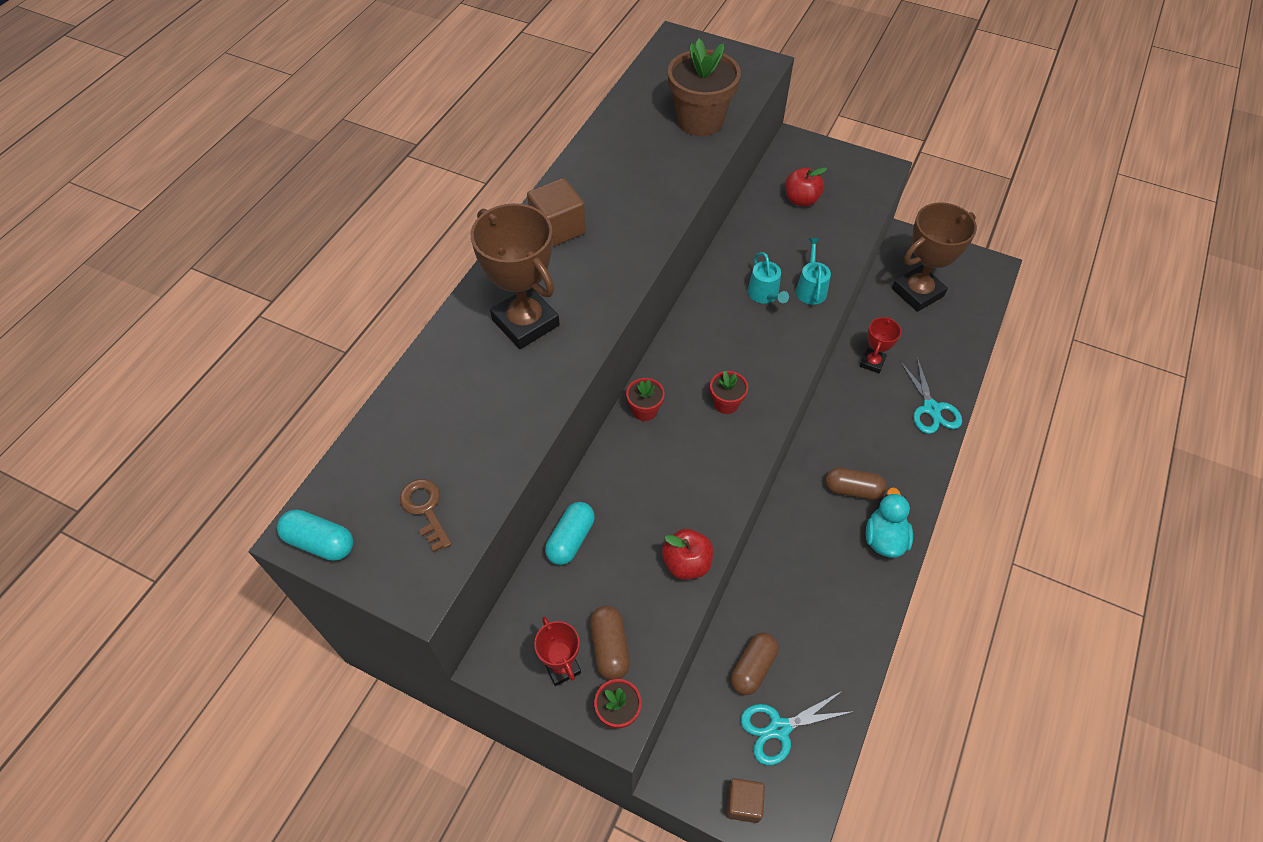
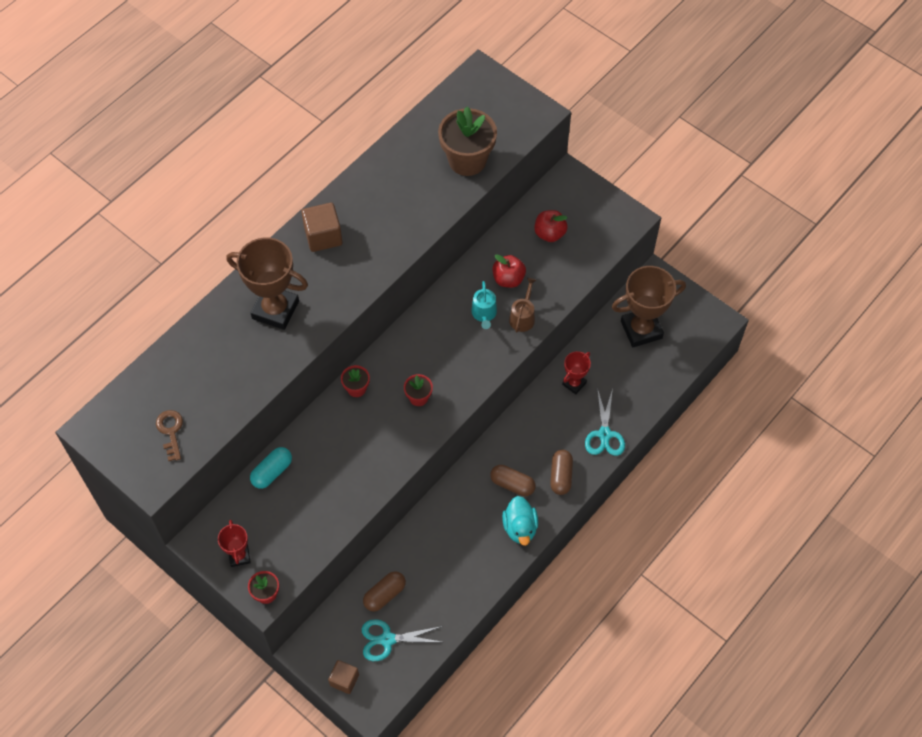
camera: 15 degrees right, 5 degrees up
turquoise capsule [277,510,353,561] -> none
brown trophy [471,203,560,349] -> brown trophy turned 45 degrees counterclockwise [227,237,308,330]
brown capsule [590,605,630,680] -> brown capsule moved to [550,450,573,495]
red apple [662,529,713,580] -> red apple moved to [492,254,526,288]
turquoise watering can [796,238,831,305] -> brown watering can [509,278,536,333]
turquoise duck [866,487,913,558] -> turquoise duck turned 150 degrees clockwise [502,496,538,546]

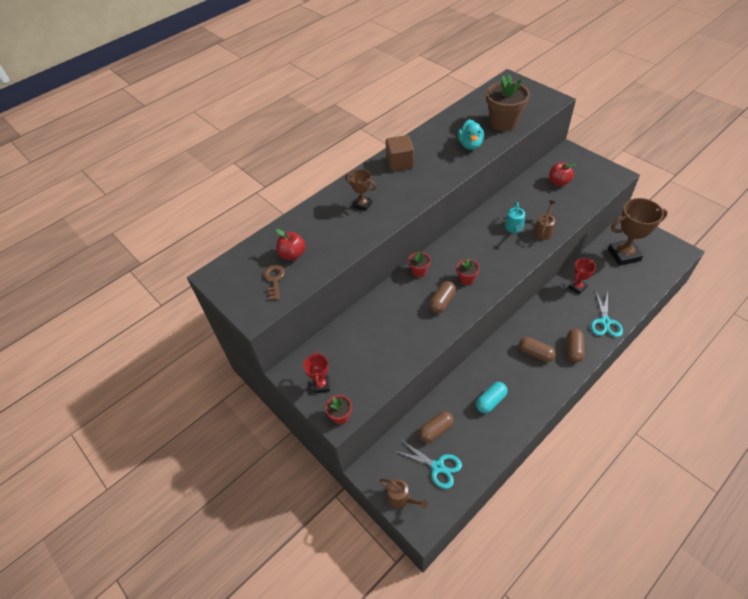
camera: 10 degrees right, 10 degrees down
brown trophy [227,237,308,330] -> brown trophy [345,169,376,211], size x0.53
turquoise capsule [250,447,292,489] -> turquoise capsule moved to [476,382,508,413]
brown cube [328,660,359,694] -> brown watering can [380,479,428,509]
turquoise scissors [362,619,443,661] -> turquoise scissors turned 150 degrees counterclockwise [395,440,462,489]
red apple [492,254,526,288] -> red apple moved to [276,229,306,260]
turquoise duck [502,496,538,546] -> turquoise duck moved to [458,119,484,150]
none -> brown capsule [429,281,456,313]

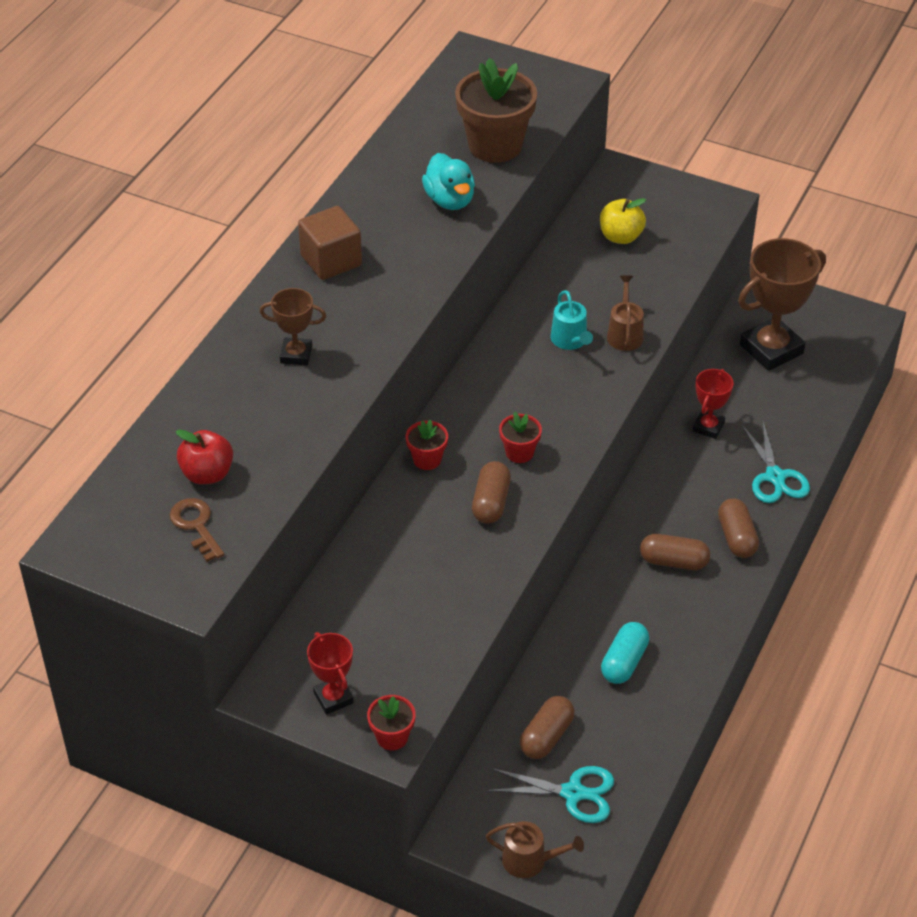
camera: 25 degrees left, 5 degrees down
red apple [549,163,576,186] -> yellow apple [600,198,646,244]

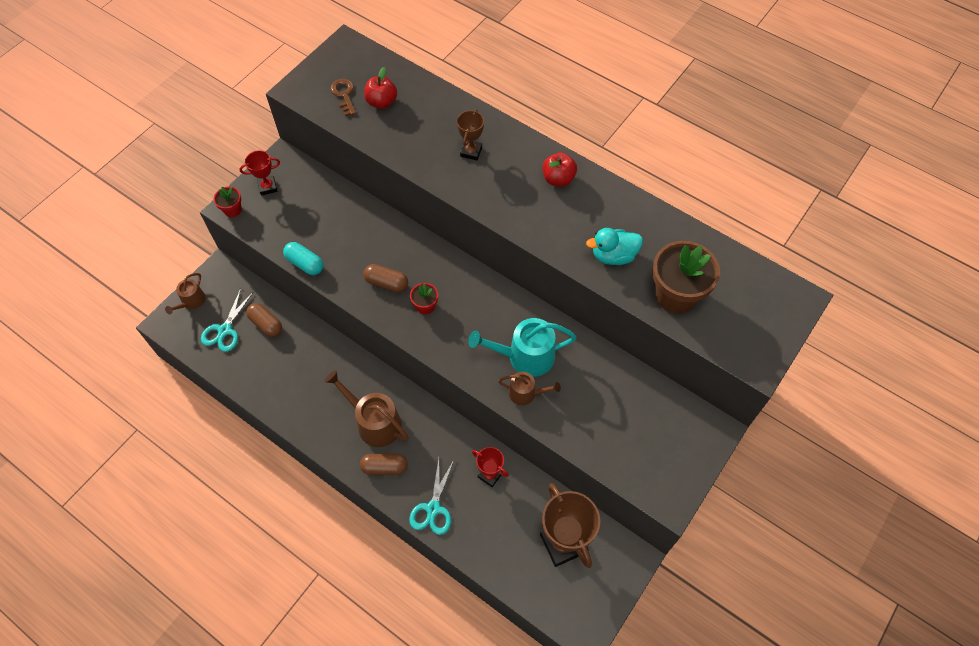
camera: 100 degrees right, 15 degrees up
brown key [170,498,224,562] -> brown key turned 90 degrees counterclockwise [330,79,356,116]
brown cube [298,206,362,280] -> red apple [542,152,577,187]
red flower pot [406,420,448,470] -> none
turquoise watering can [551,290,593,350] -> turquoise watering can [469,318,576,377], size x1.74
yellow apple [600,198,646,244] -> none
turquoise capsule [601,622,649,684] -> turquoise capsule moved to [283,242,323,275]
brown capsule [640,534,710,570] -> brown watering can [324,370,409,447]
turquoise scissors [742,422,810,503] -> turquoise scissors turned 75 degrees counterclockwise [409,459,454,535]

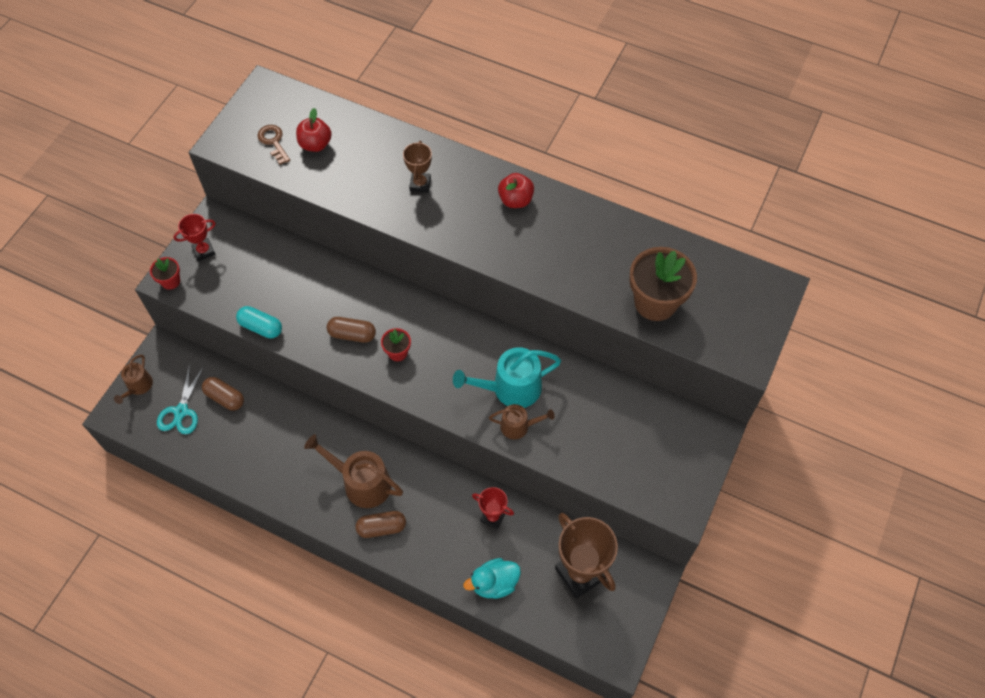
camera: 10 degrees left, 0 degrees up
turquoise scissors [409,459,454,535] -> none
turquoise duck [586,228,643,265] -> turquoise duck moved to [463,558,521,599]

